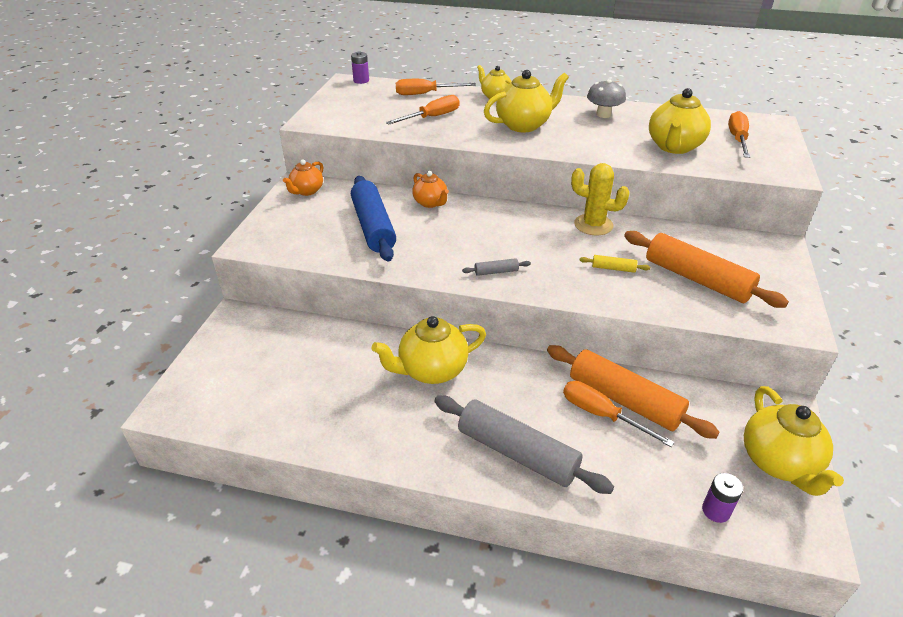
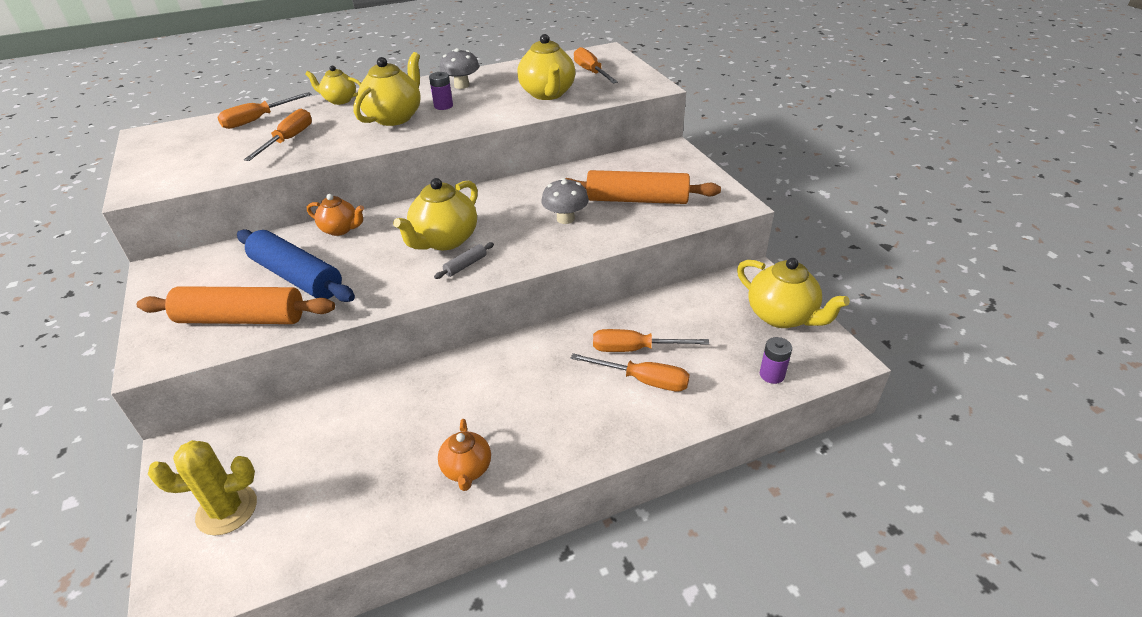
camera: 35 degrees left, 0 degrees up
orange teapot [283,159,323,196] -> orange teapot moved to [438,419,491,491]
purple battery [351,52,369,84] -> purple battery moved to [429,72,453,110]
yellow teapot [372,316,486,384] -> yellow teapot moved to [393,178,478,250]
grey rolling pin [434,396,614,494] -> none
orange rolling pin [547,345,720,439] -> orange rolling pin moved to [136,286,335,324]
yellow cactus [571,163,630,235] -> yellow cactus moved to [148,440,257,536]
yellow rolling pin [580,255,650,273] -> grey mushroom [541,178,589,224]
none -> orange screwdriver [571,353,690,391]

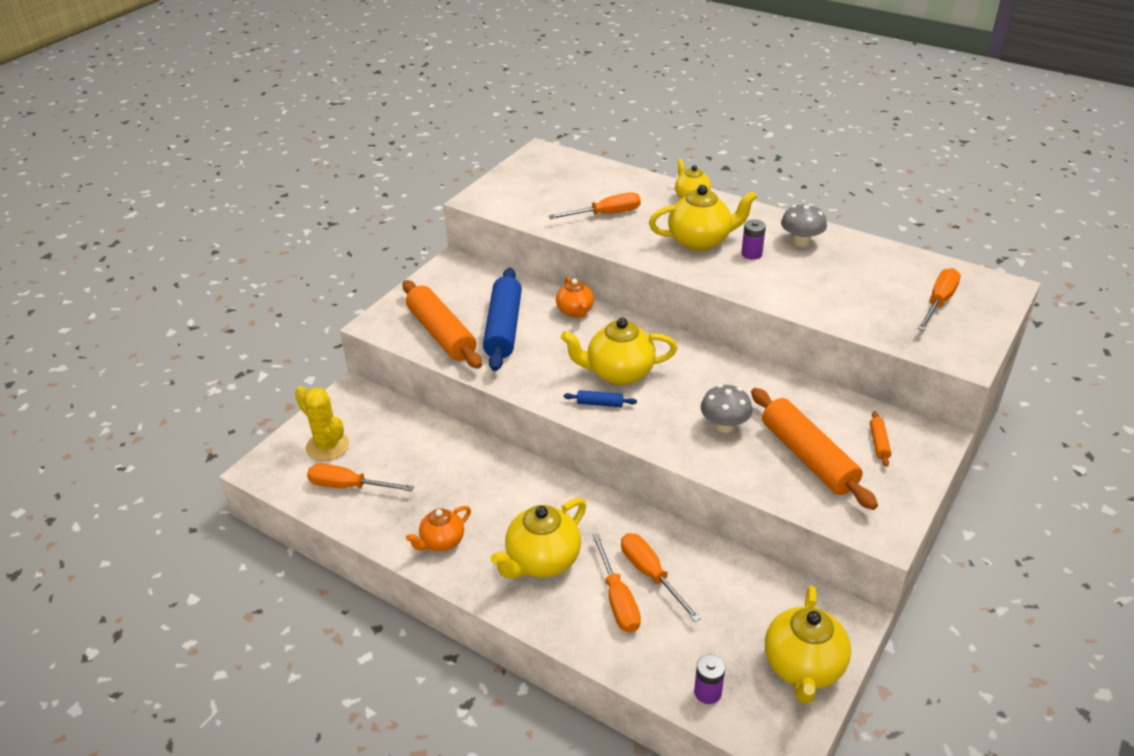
camera: 55 degrees right, 0 degrees up
orange screwdriver [217,92,312,129] -> orange screwdriver moved to [307,464,414,492]
grey rolling pin [434,242,494,279] -> blue rolling pin [564,390,637,407]
yellow teapot [517,34,575,100] -> yellow teapot moved to [491,498,586,579]
none -> orange rolling pin [870,411,891,467]

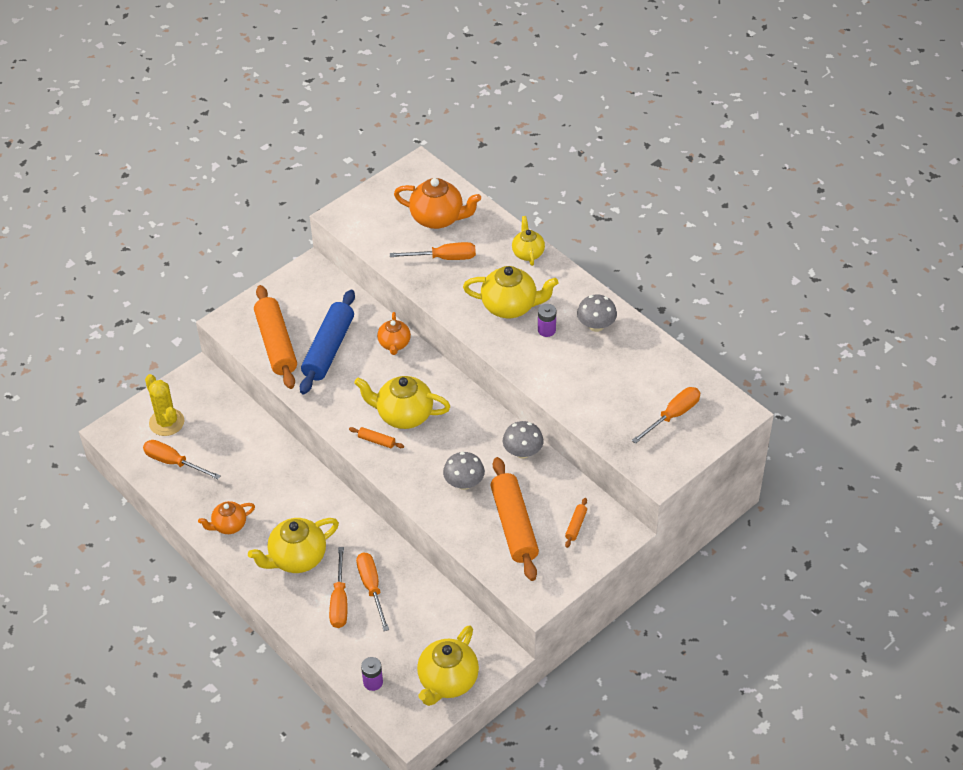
camera: 15 degrees right, 10 degrees up
blue rolling pin [564,390,637,407] -> orange rolling pin [349,427,404,448]
none -> orange teapot [394,178,481,229]
none -> grey mushroom [503,421,544,459]

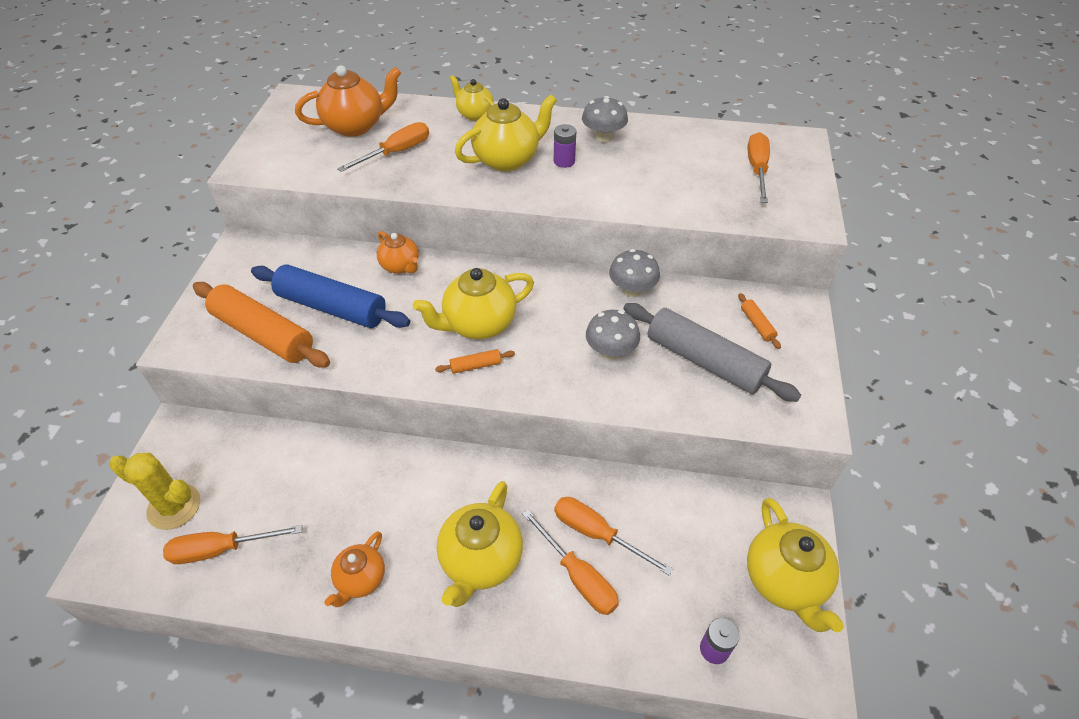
camera: 40 degrees left, 0 degrees up
blue rolling pin [300,290,355,394] -> blue rolling pin turned 45 degrees counterclockwise [251,264,410,328]
orange rolling pin [490,457,539,581] -> grey rolling pin [623,303,801,402]

